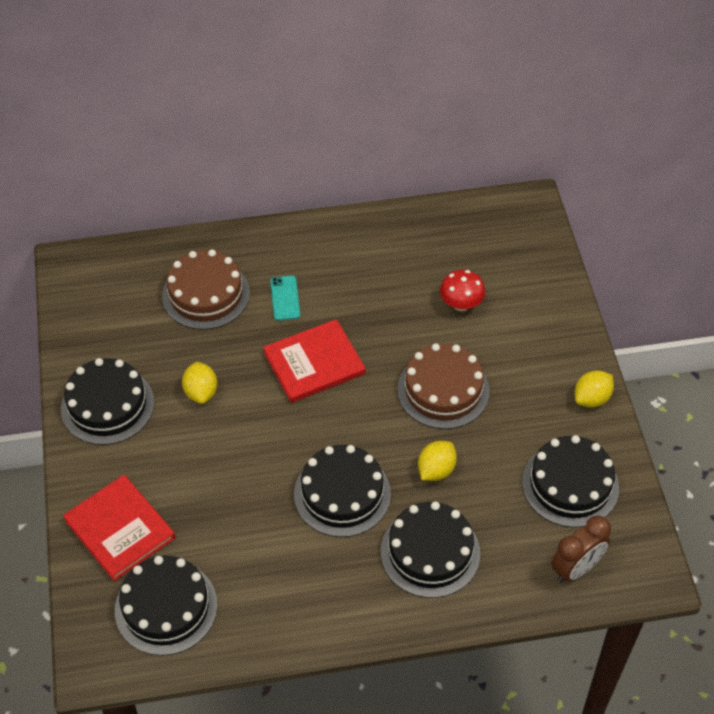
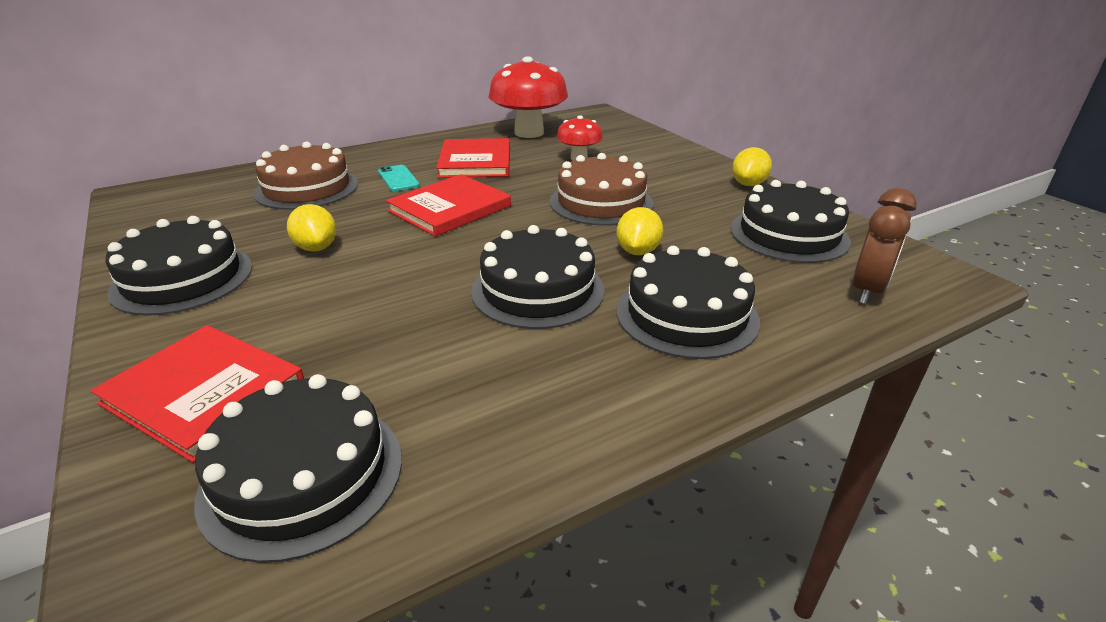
camera: 20 degrees left, 20 degrees down
none -> red book [436,138,510,178]
none -> red mushroom [489,56,568,138]

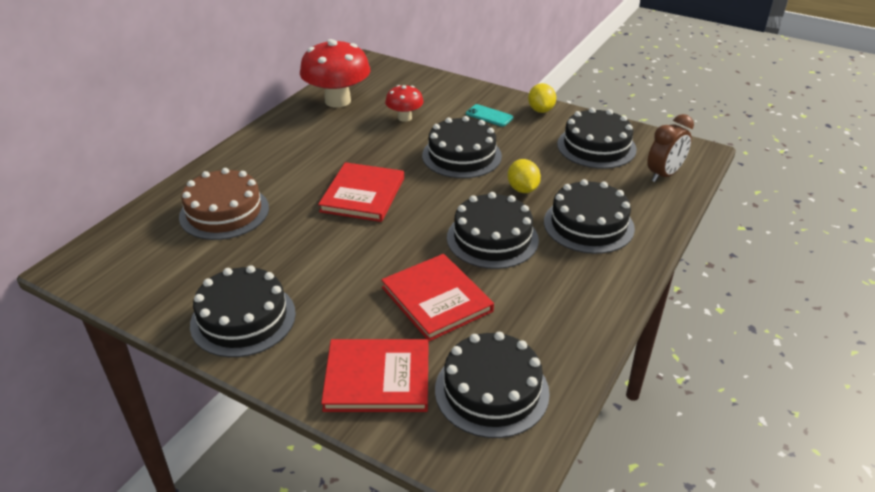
camera: 30 degrees left, 5 degrees up
yellow lemon [287,204,336,252] -> none
turquoise phone [378,165,420,191] -> turquoise phone moved to [466,104,513,126]
red book [436,138,510,178] -> red book moved to [381,254,494,341]
brown cake [550,153,653,226] -> black cake [422,116,502,178]
brown clock [852,188,917,304] -> brown clock turned 45 degrees clockwise [647,114,694,182]

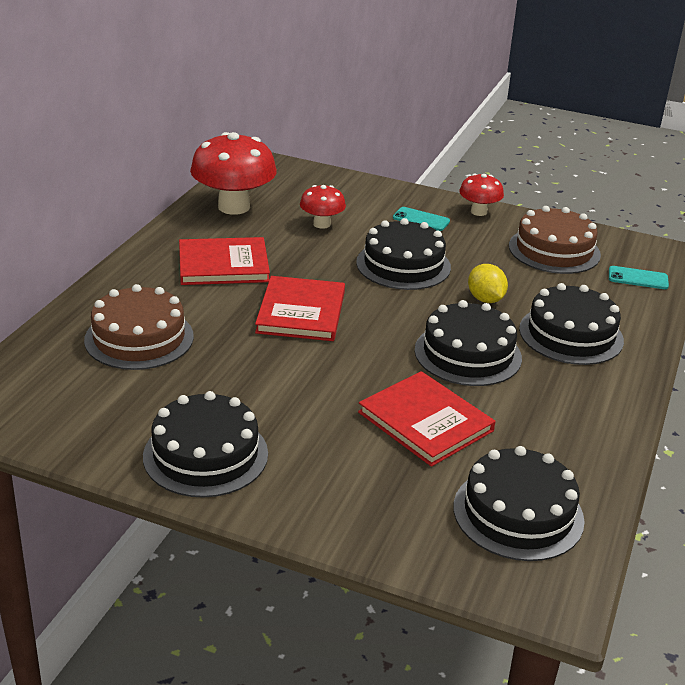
camera: 10 degrees left, 5 degrees down
red book [321,339,428,412] -> red book moved to [179,237,270,285]
yellow lemon [528,83,556,113] -> red mushroom [459,174,504,216]
black cake [557,108,637,169] -> brown cake [509,206,601,274]
brown clock [647,114,694,182] -> turquoise phone [609,266,669,289]

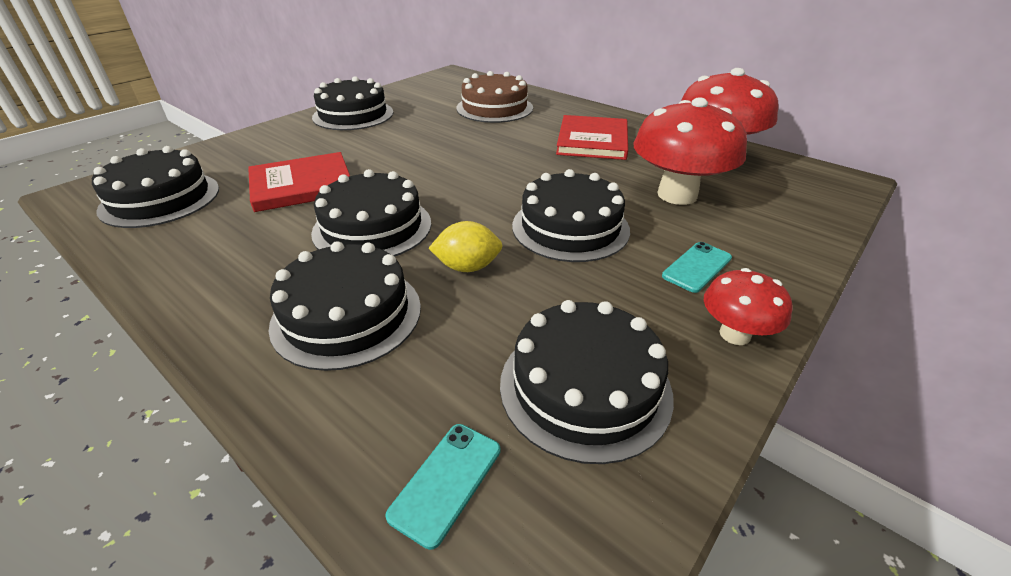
camera: 110 degrees right, 5 degrees up
red book [255,276,345,341] -> none
red mushroom [300,185,346,229] -> red mushroom [633,97,747,205], size x1.88
brown cake [509,206,601,274] -> black cake [500,300,674,464]

